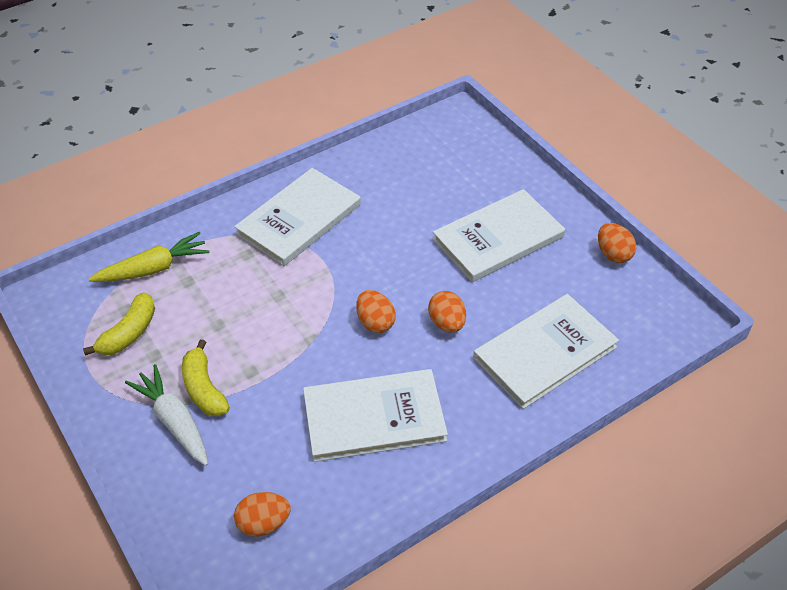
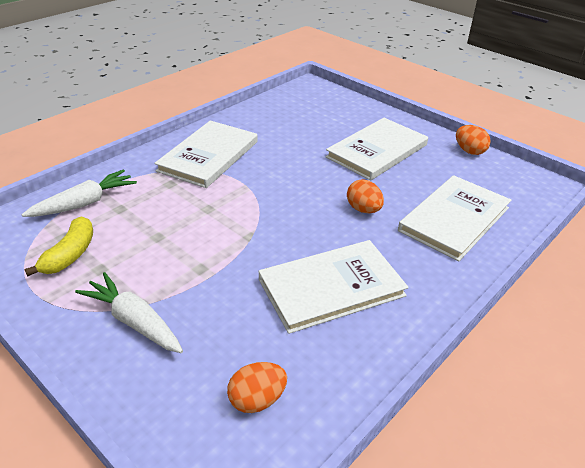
camera: 15 degrees left, 10 degrees down
yellow carrot [89,232,210,282] -> white carrot [22,169,137,217]
yellow banana [182,339,230,417] -> none
orange egg [356,290,396,333] -> none

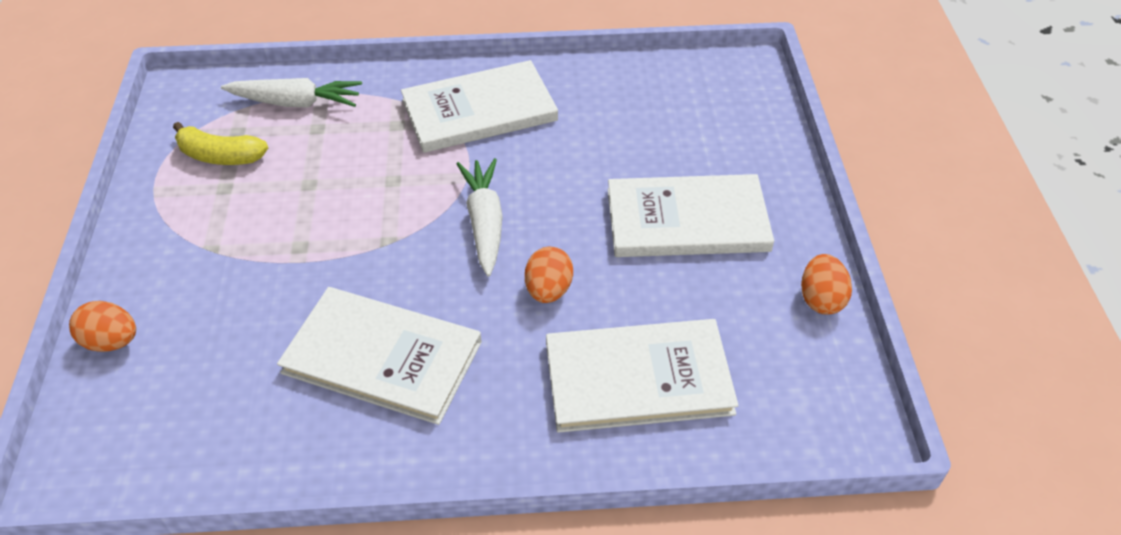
camera: 45 degrees right, 10 degrees up
yellow banana [24,216,93,276] -> yellow banana turned 45 degrees clockwise [173,122,268,165]
white carrot [75,272,183,353] -> white carrot moved to [457,158,503,277]
orange egg [227,362,287,413] -> orange egg moved to [69,301,136,352]

